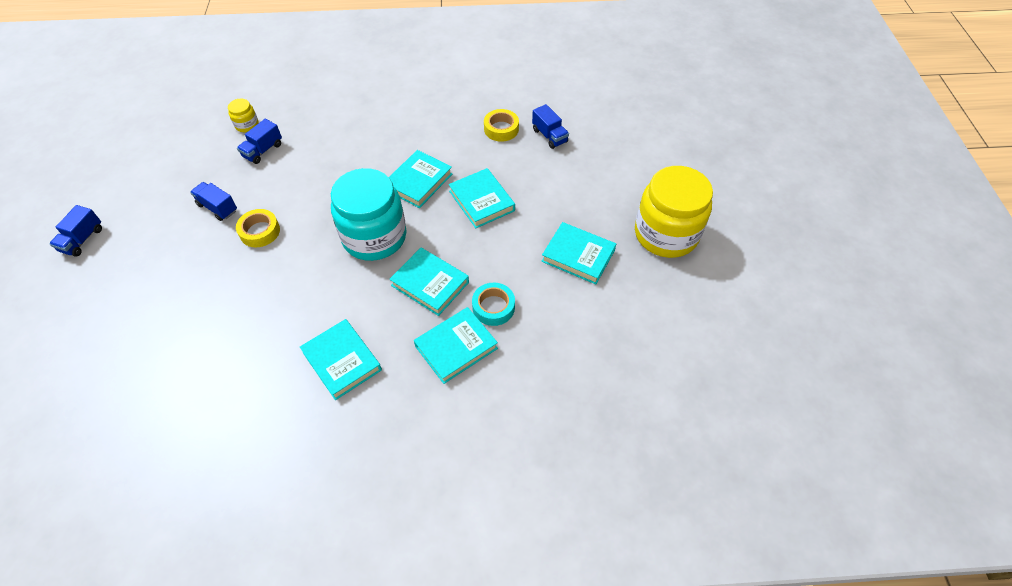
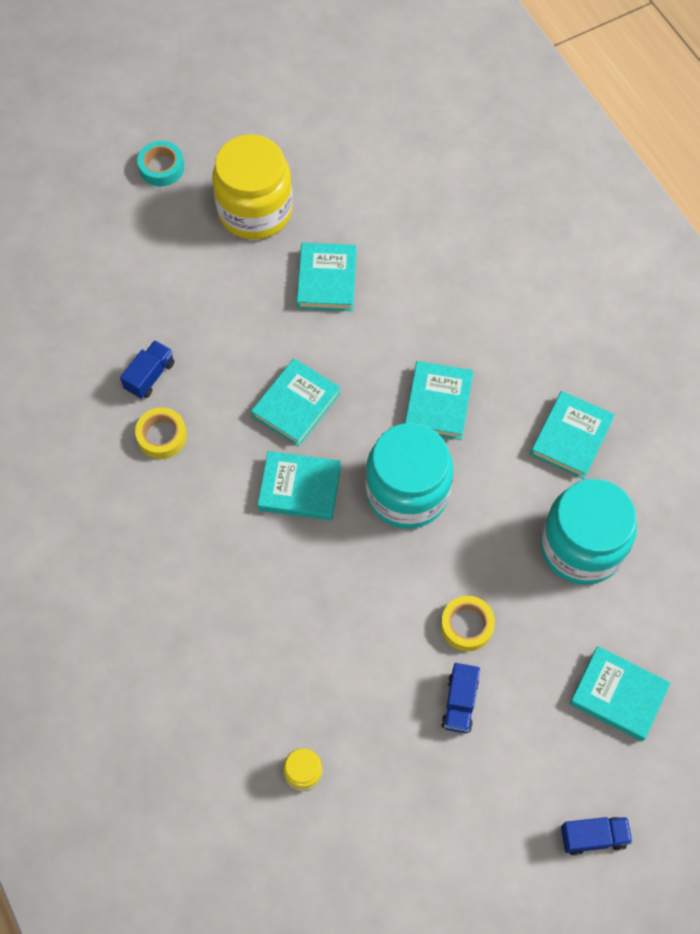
camera: 115 degrees left, 10 degrees up
blue truck [237,119,282,164] -> none
turquoise book [414,307,498,384] -> turquoise book moved to [570,646,670,741]
turquoise tape [472,283,515,326] -> turquoise tape moved to [137,141,184,187]
none -> turquoise jar [540,479,637,585]

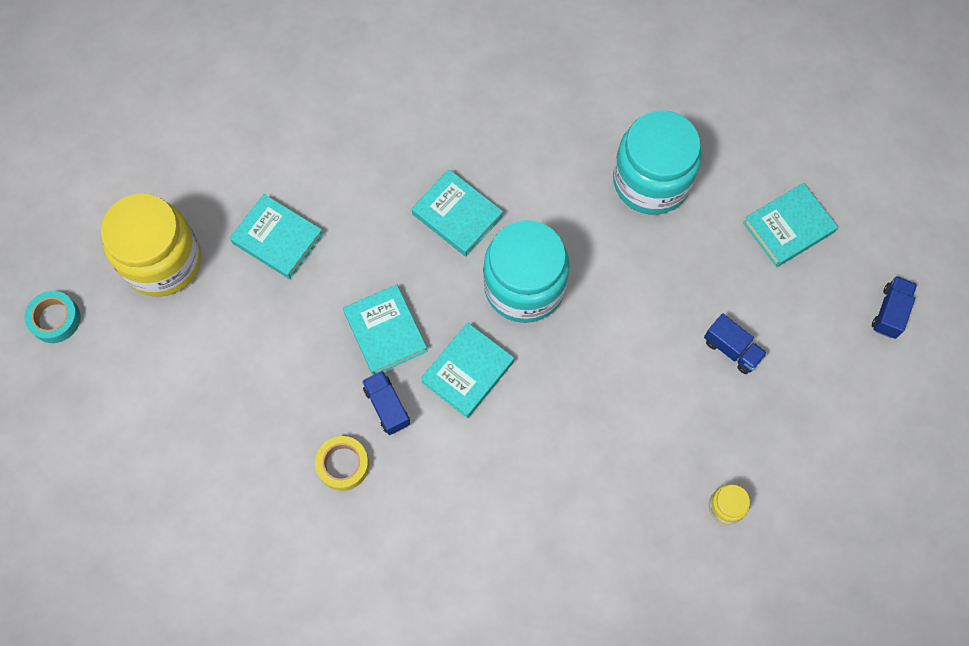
camera: 60 degrees left, 5 degrees up
blue truck [120,340,174,399] -> blue truck moved to [362,371,410,435]
yellow tape [441,596,495,651] -> none
turquoise book [530,391,615,479] -> none

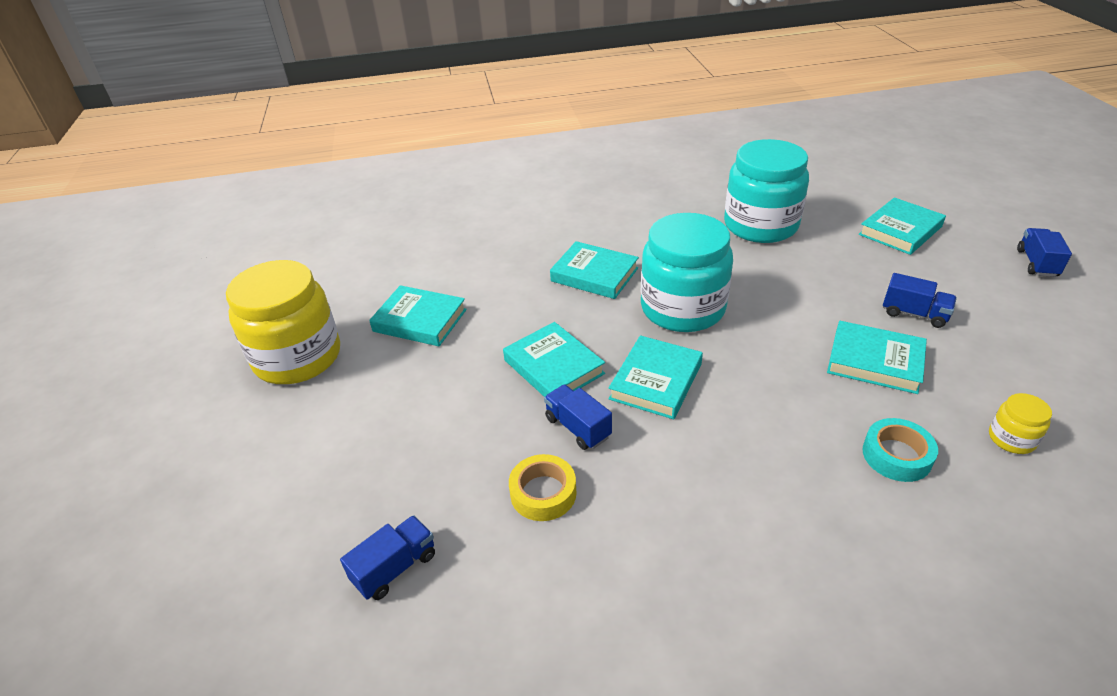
camera: 10 degrees left, 30 degrees down
turquoise tape [24,291,81,343] -> turquoise tape moved to [862,418,938,482]
none -> blue truck [340,515,435,600]
none -> turquoise book [827,321,927,394]

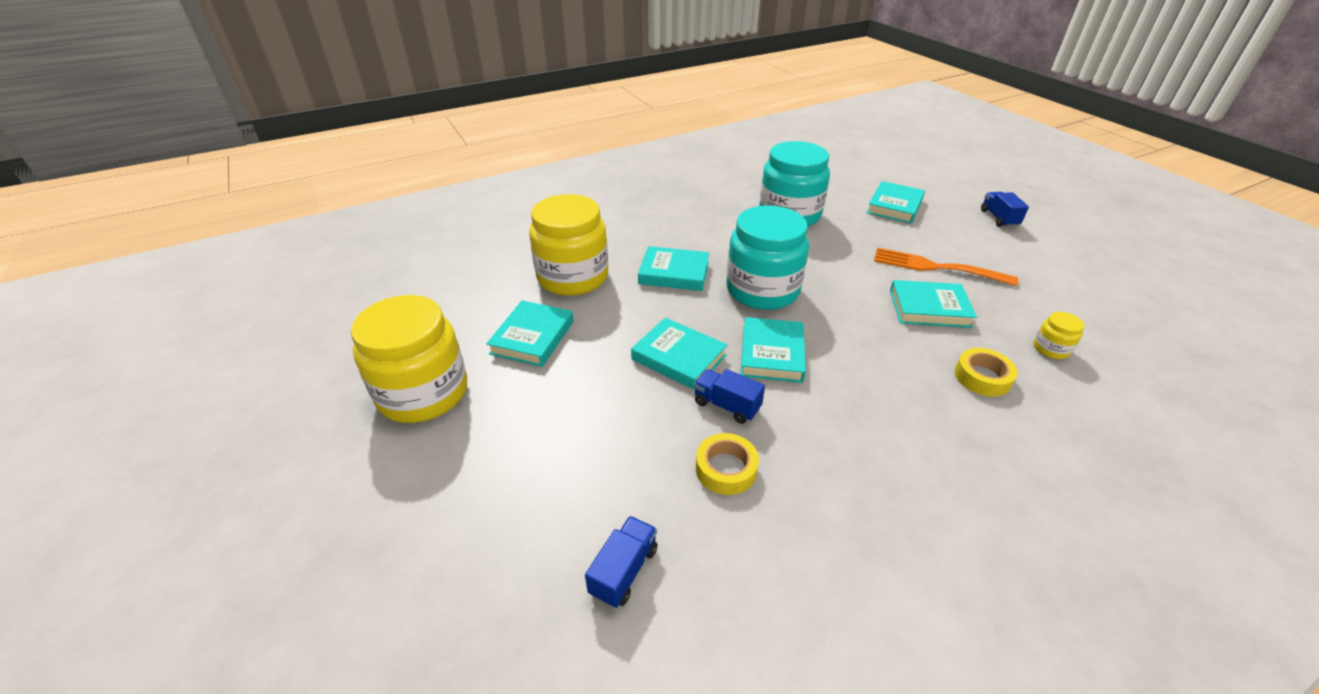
camera: 20 degrees left, 0 degrees up
turquoise book [369,285,467,346] -> turquoise book turned 75 degrees counterclockwise [486,300,574,367]
turquoise tape [862,418,938,482] -> yellow tape [955,348,1018,397]
blue truck [883,273,957,328] -> orange fork [874,248,1018,286]
none -> yellow jar [529,194,608,296]

